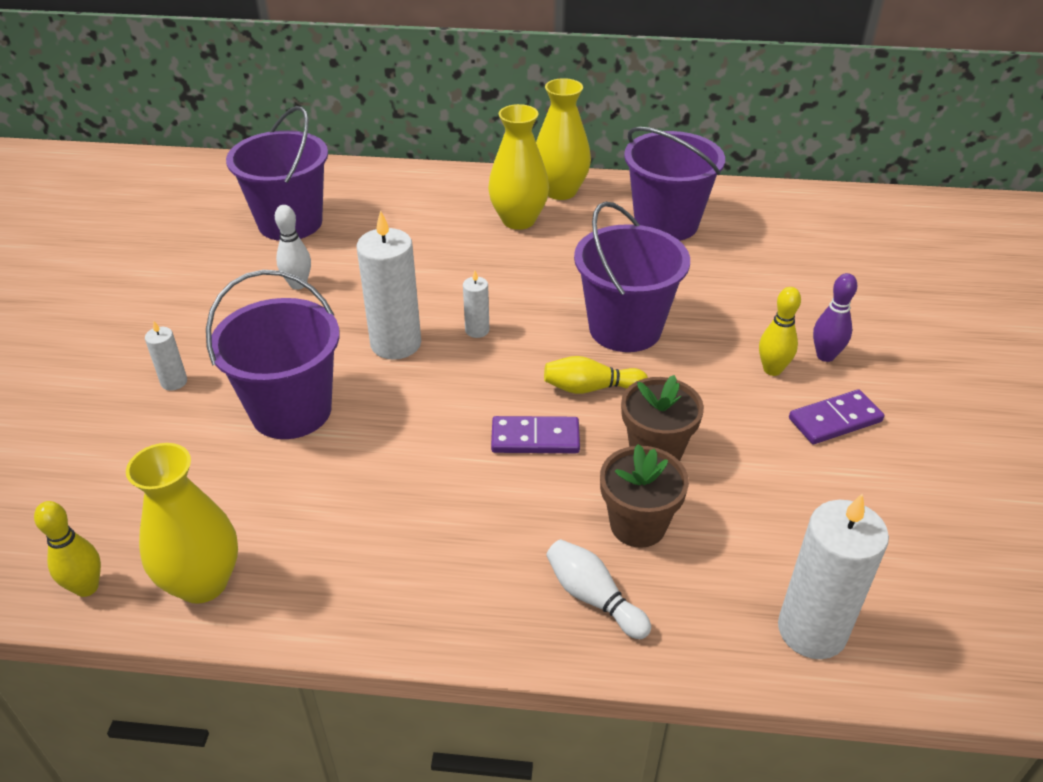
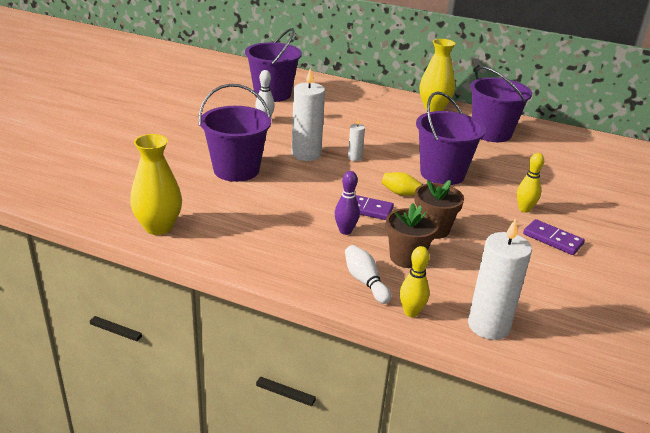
camera: 15 degrees right, 10 degrees down
yellow bowling pin [34,501,101,597] -> yellow bowling pin moved to [400,246,430,317]
white candle [145,321,187,391] -> none
yellow vase [488,104,549,230] -> none
purple domino [789,389,884,444] -> purple domino turned 45 degrees clockwise [523,219,585,255]
purple bowling pin [813,273,857,362] -> purple bowling pin moved to [334,171,360,235]

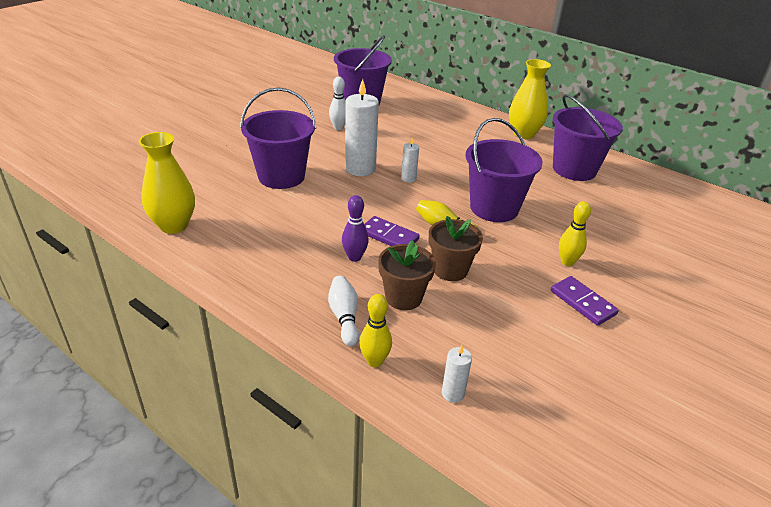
camera: 15 degrees right, 5 degrees up
white candle [468,218,532,340] -> white candle [442,345,472,403], size x0.49

